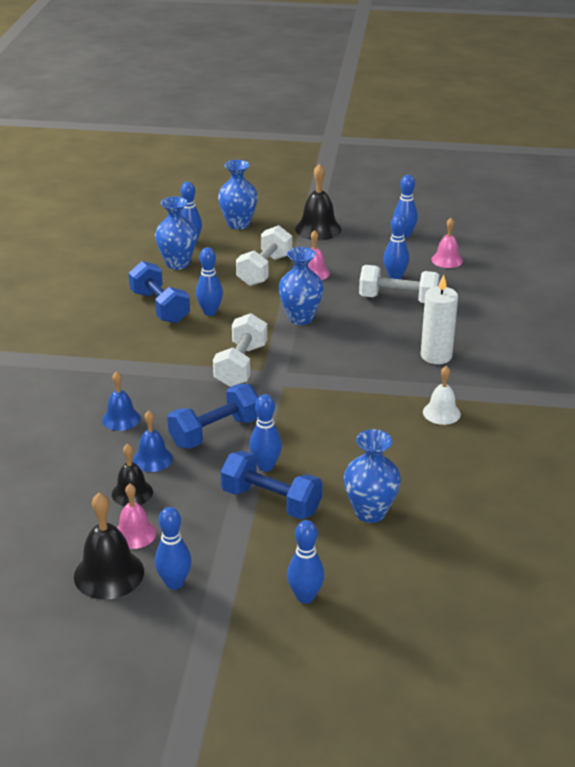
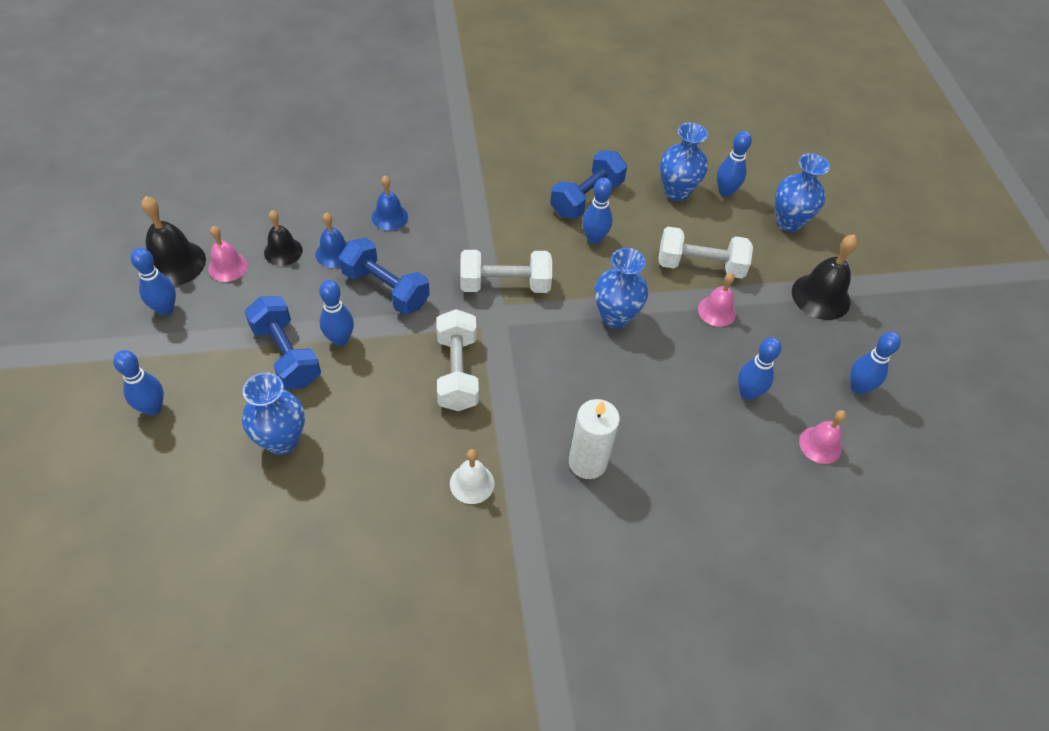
camera: 70 degrees right, 20 degrees up
blue dumbbell [221,451,322,519] -> blue dumbbell turned 45 degrees counterclockwise [245,296,321,390]
white dumbbell [359,265,439,303] -> white dumbbell moved to [437,309,479,411]

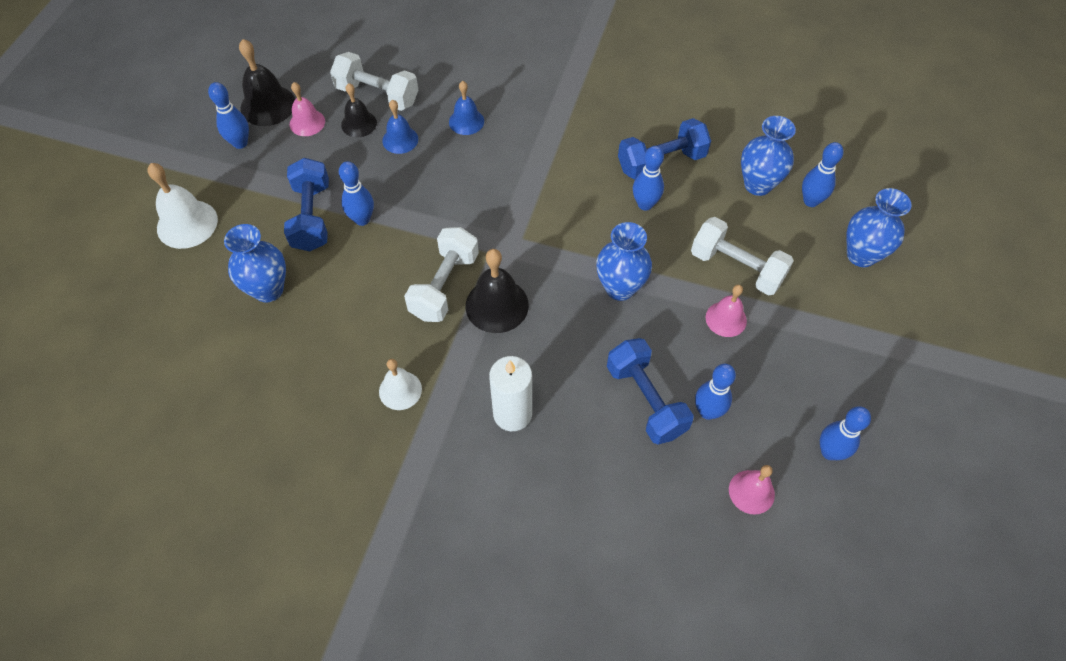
camera: 30 degrees right, 5 degrees up
blue bowling pin [113,350,164,416] -> white bell [147,163,218,249]
blue dumbbell [339,237,430,315] -> blue dumbbell moved to [607,338,694,445]
white dumbbell [460,250,552,293] -> white dumbbell moved to [330,52,418,111]
black bell [792,235,858,320] -> black bell moved to [466,249,529,333]

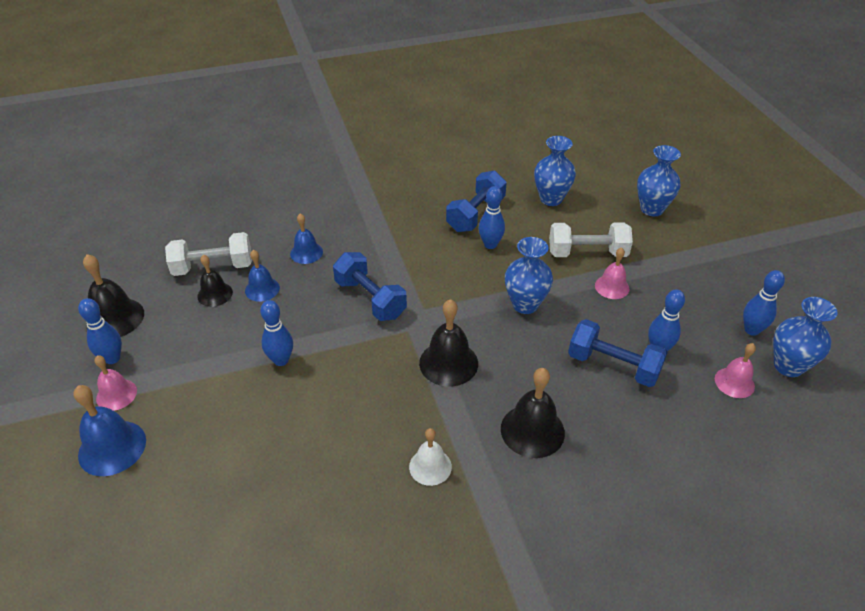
camera: 35 degrees left, 15 degrees down
white bell [147,163,218,249] -> blue bell [74,385,146,476]
blue vase [224,224,286,302] -> blue vase moved to [773,297,838,377]
blue dumbbell [284,158,329,251] -> blue dumbbell moved to [333,252,407,321]
pink bell [290,82,325,136] -> pink bell moved to [94,355,137,411]
white dumbbell [404,227,479,322] -> none
white candle [489,356,532,431] -> black bell [501,368,565,458]
blue bowling pin [802,142,844,207] -> none

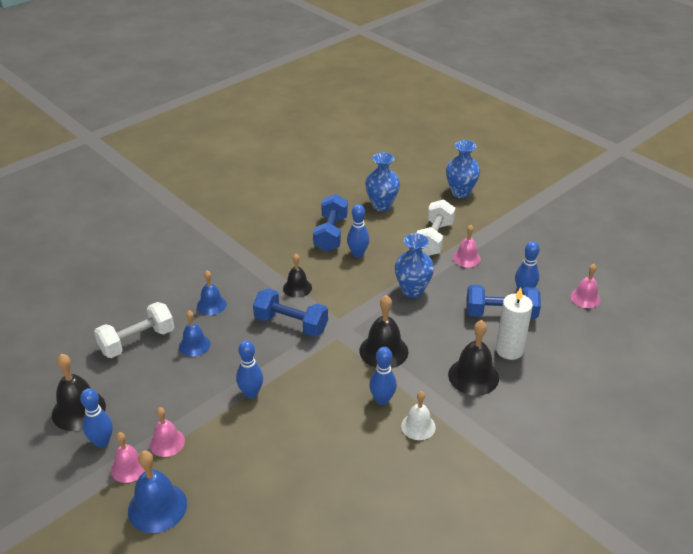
camera: 25 degrees left, 5 degrees down
black bell [197,255,233,307] -> black bell moved to [283,254,312,298]
white dumbbell [549,222,633,257] -> white dumbbell turned 45 degrees counterclockwise [417,199,455,256]
blue bowling pin [743,270,785,336] -> blue bowling pin moved to [369,347,397,405]
blue vase [773,297,838,377] -> none
none -> pink bell [150,407,185,457]
none -> white candle [496,287,533,360]

